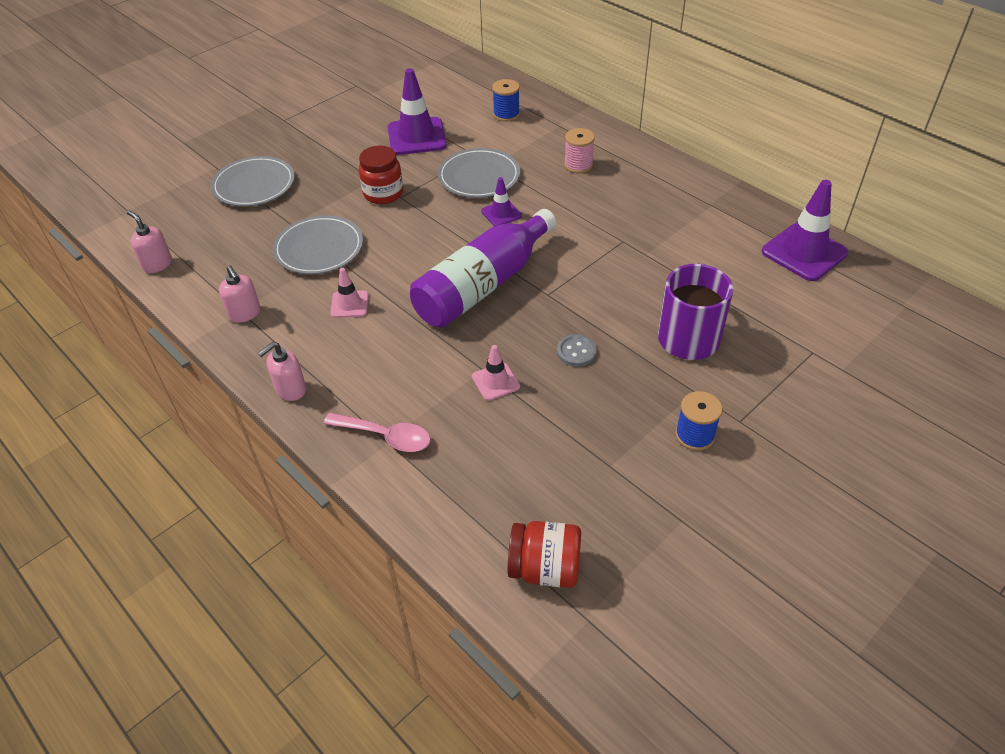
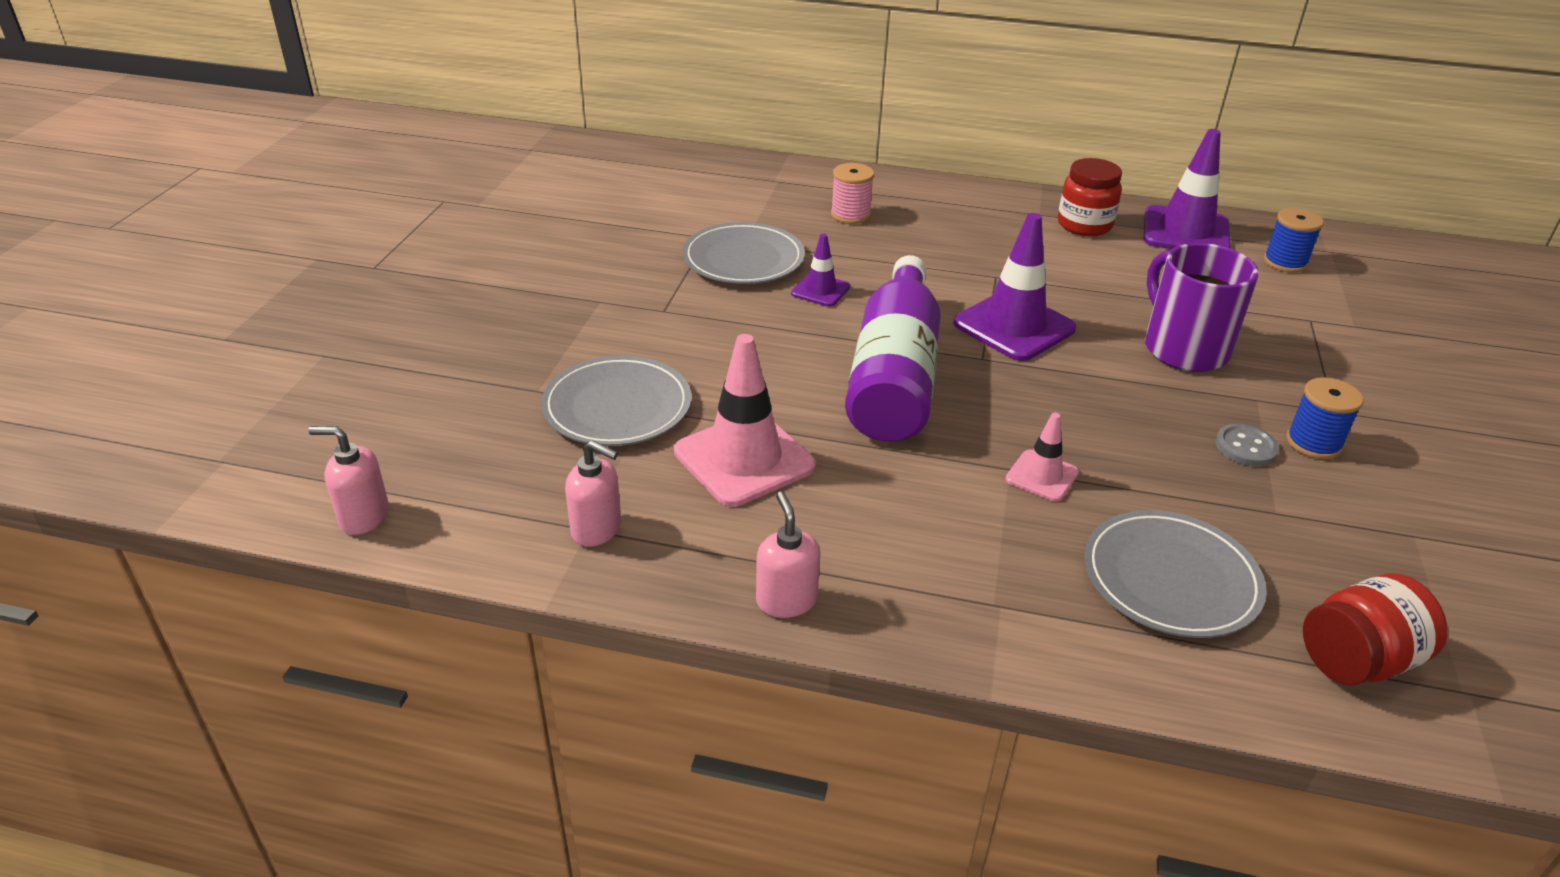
camera: 35 degrees left, 10 degrees down
grey plate [211,156,295,206] -> grey plate moved to [1084,510,1267,638]
pink soap dispenser [258,342,306,401] -> pink soap dispenser turned 150 degrees clockwise [756,491,821,618]
pink spoon [324,413,431,452] -> none
pink traffic cone [330,268,369,318] -> pink traffic cone [674,334,816,507], size x1.89
red jar [359,145,403,204] -> red jar moved to [1058,158,1122,236]
purple traffic cone [388,68,447,155] -> purple traffic cone moved to [953,213,1076,361]
blue spool [492,79,520,122] -> blue spool moved to [1264,208,1324,273]
grey button [557,334,597,367] -> grey button moved to [1215,424,1279,466]

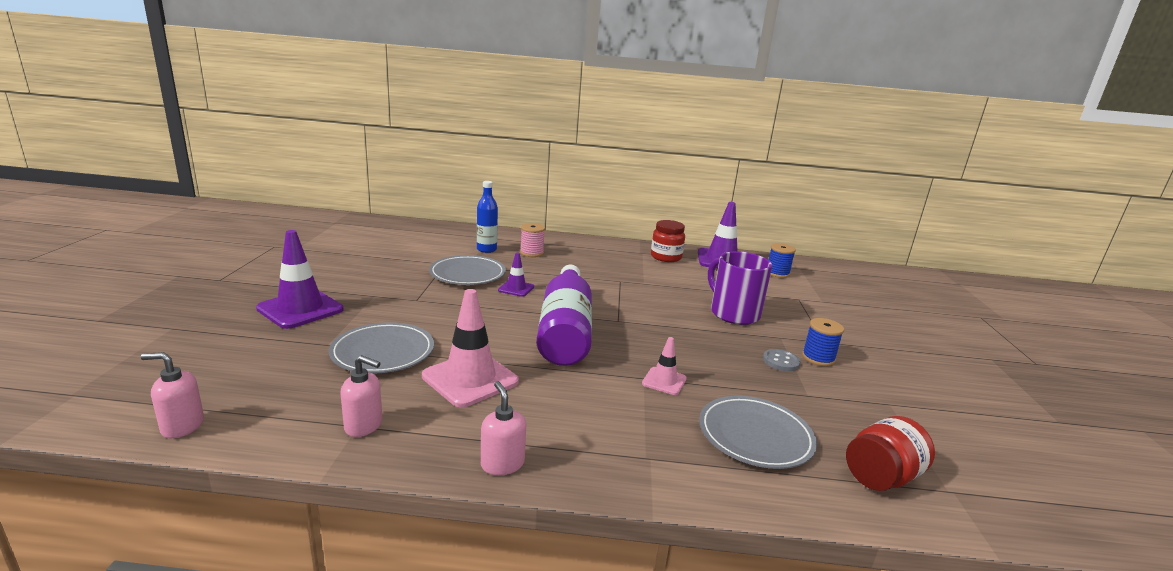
camera: 10 degrees left, 15 degrees down
purple traffic cone [953,213,1076,361] -> purple traffic cone moved to [256,230,344,329]
none -> blue bottle [477,181,498,253]

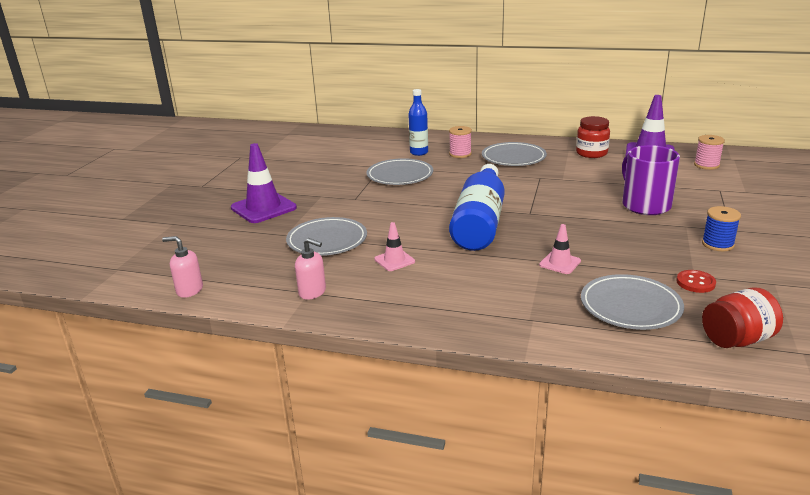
camera: 15 degrees right, 5 degrees up
pink traffic cone [422,289,519,407] -> pink traffic cone [374,222,415,271], size x0.53
pink soap dispenser [481,381,526,475] -> none
purple traffic cone [498,253,534,297] -> none
purple bottle [537,265,592,366] -> blue bottle [449,164,505,251]
grey button [763,349,801,371] -> none
blue spool [769,243,796,278] -> pink spool [694,135,725,170]
none -> grey plate [482,142,547,166]
none -> red button [676,270,716,293]

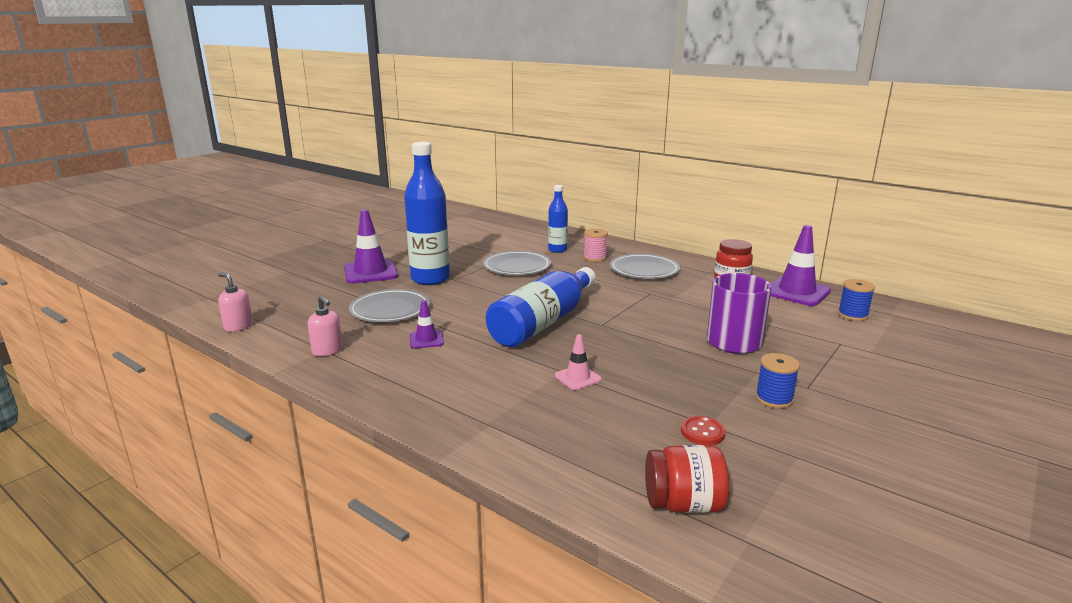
camera: 20 degrees right, 5 degrees down
pink traffic cone [374,222,415,271] -> purple traffic cone [410,300,444,348]
grey plate [581,274,684,330] -> none
pink spool [694,135,725,170] -> blue spool [838,279,875,321]
none -> blue bottle [404,142,450,285]

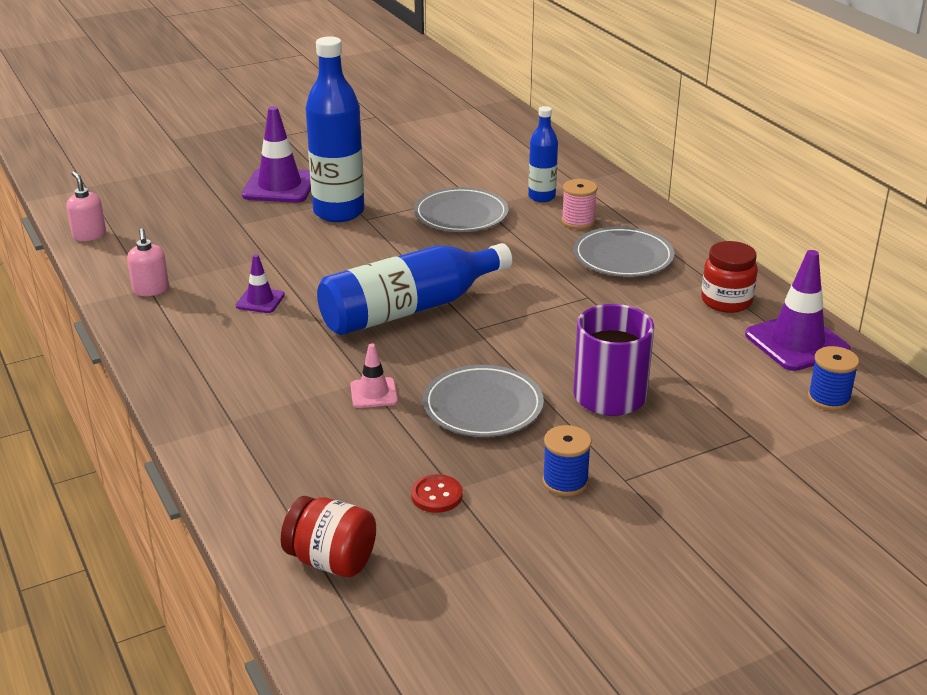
camera: 25 degrees right, 10 degrees up
grey plate [349,289,430,322] -> grey plate moved to [423,365,544,437]

